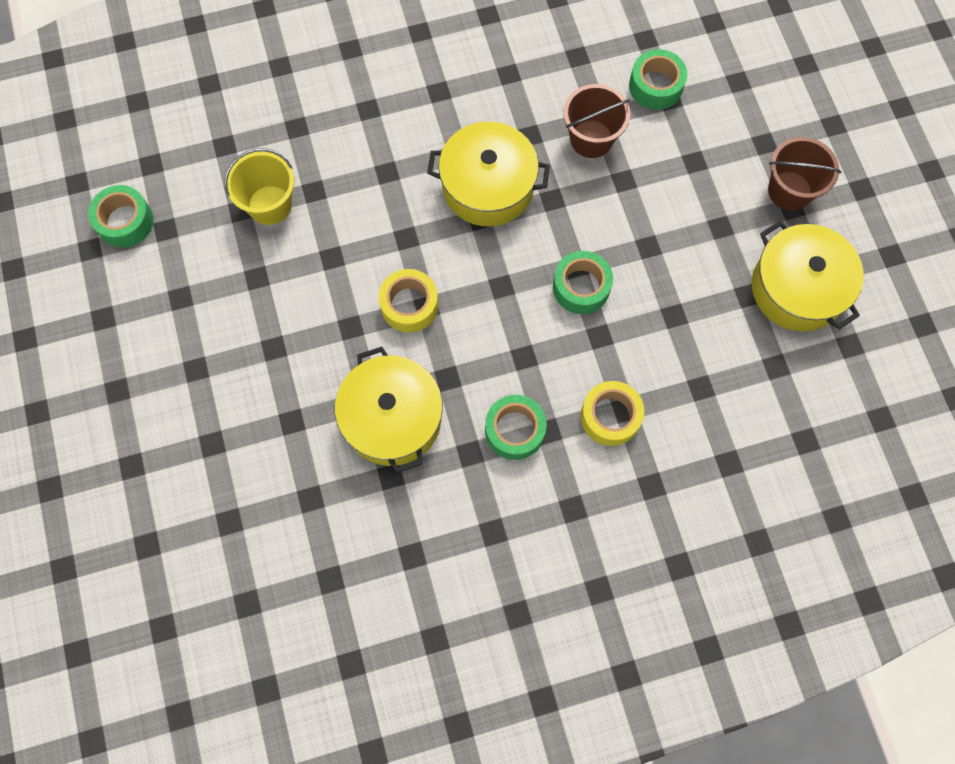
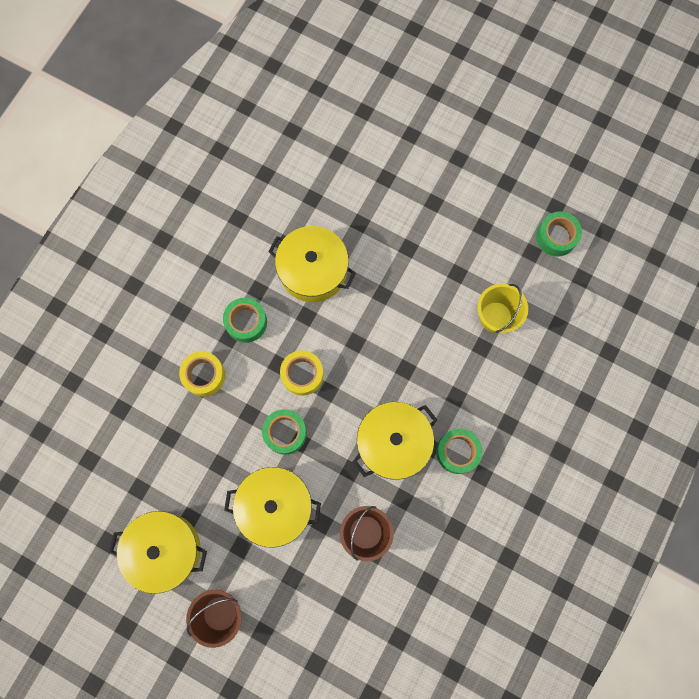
camera: 135 degrees right, 5 degrees up
yellow tape [379,269,439,333] -> yellow tape moved to [280,350,324,396]
green tape [629,49,687,110] -> green tape moved to [436,429,482,474]
none -> yellow pot [224,467,321,548]

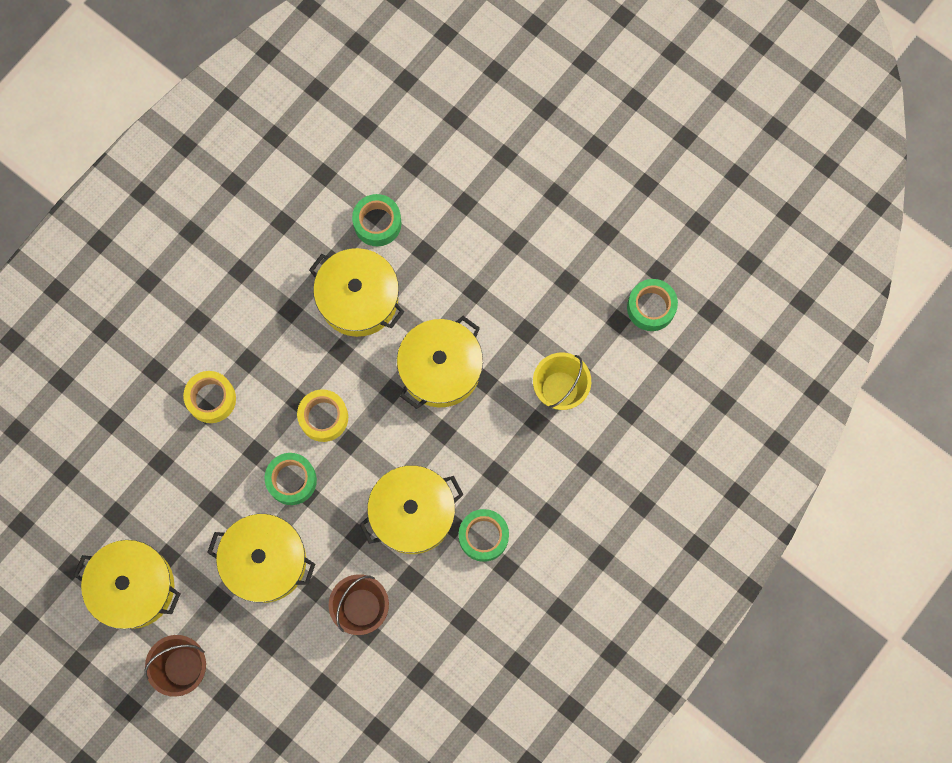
camera: 10 degrees right, 0 degrees up
green tape [223,298,267,343] -> green tape moved to [352,194,402,246]
none -> yellow pot [397,316,483,409]

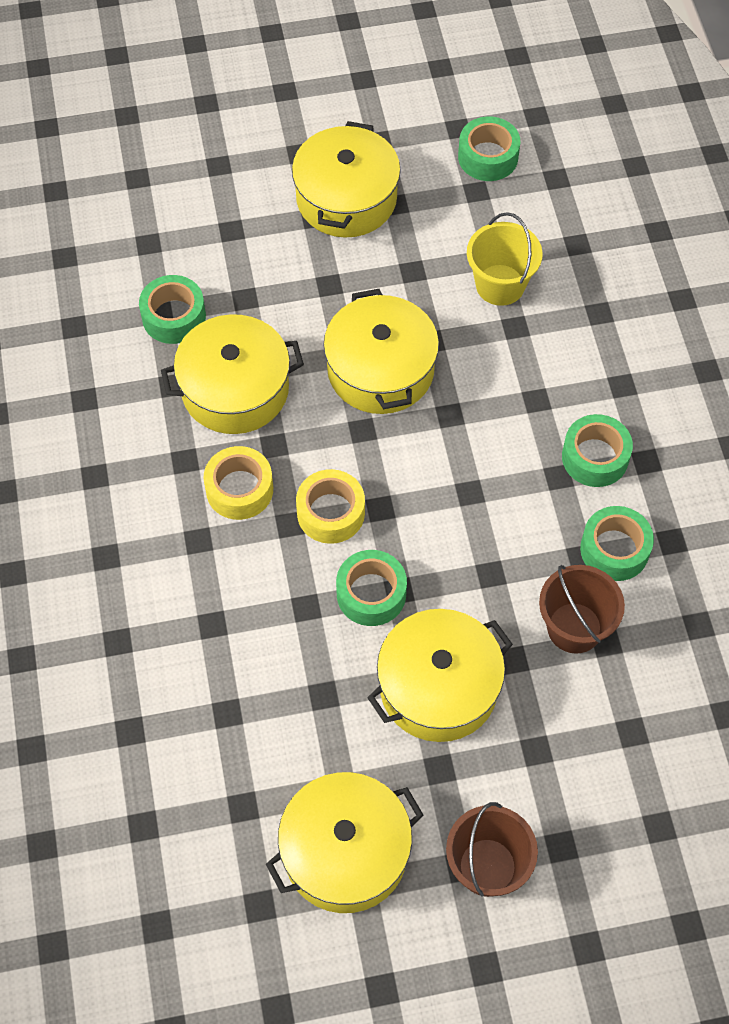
camera: 50 degrees left, 15 degrees down
yellow tape [183,371,236,423] -> yellow tape moved to [203,446,273,520]
yellow pot [359,465,464,554] -> yellow pot moved to [292,121,401,238]
none -> green tape [580,506,654,581]

